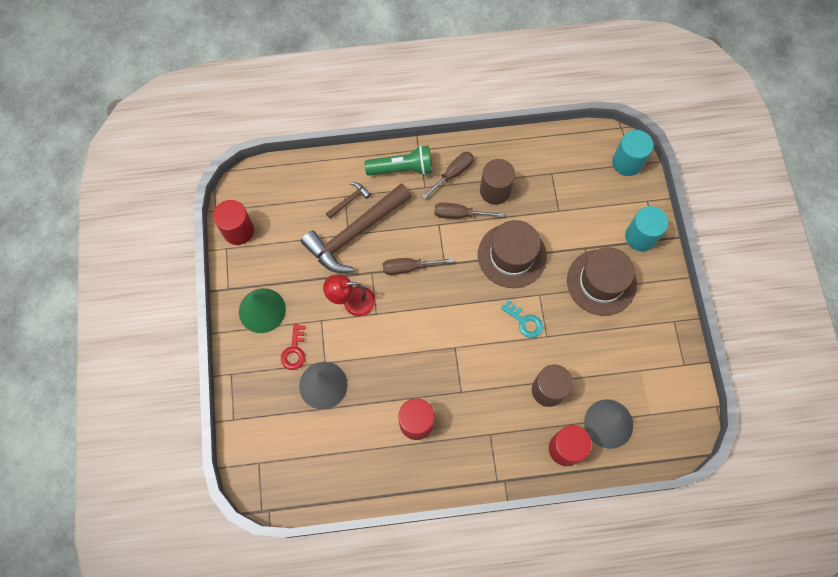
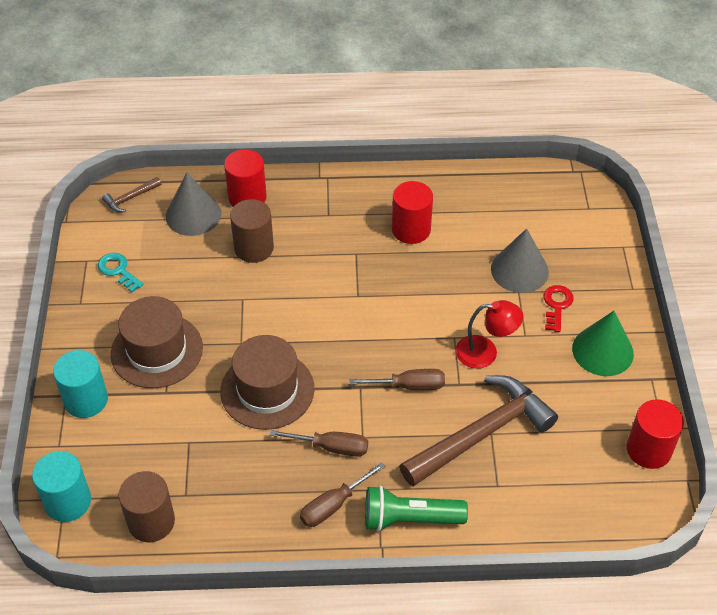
camera: 175 degrees left, 20 degrees down
brown hammer [326,182,371,219] -> brown hammer moved to [102,177,161,213]
brown cylinder [480,159,515,205] -> brown cylinder moved to [118,471,175,542]
turquoise key [501,300,543,338] -> turquoise key moved to [98,253,144,293]

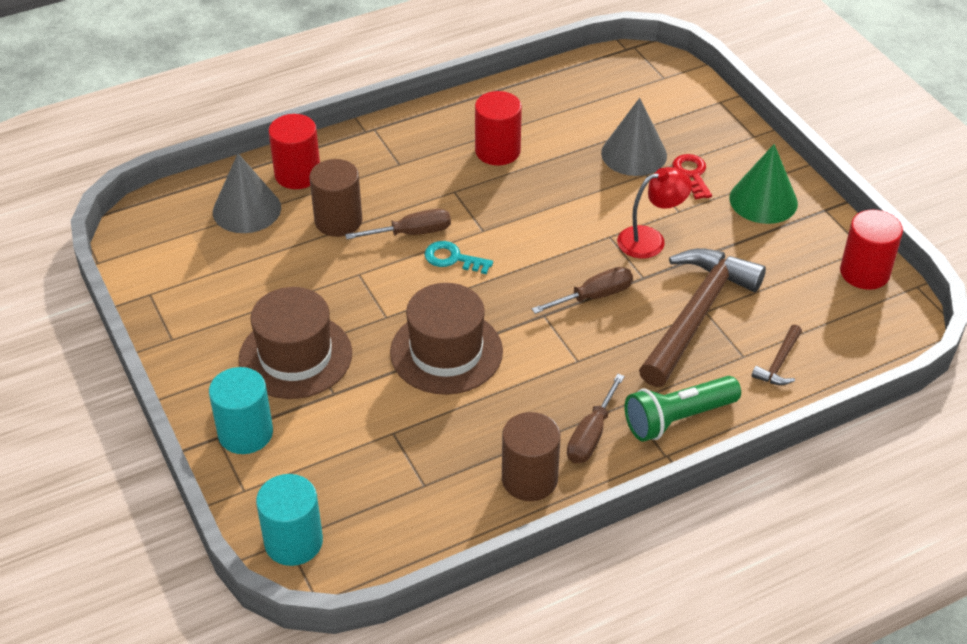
camera: 25 degrees left, 5 degrees down
turquoise key [98,253,144,293] -> turquoise key moved to [424,241,493,274]
brown hammer [102,177,161,213] -> brown hammer moved to [752,325,802,385]
brown cylinder [118,471,175,542] -> brown cylinder moved to [502,412,561,501]
brown screwdriver [270,430,368,457] -> brown screwdriver moved to [345,209,451,239]

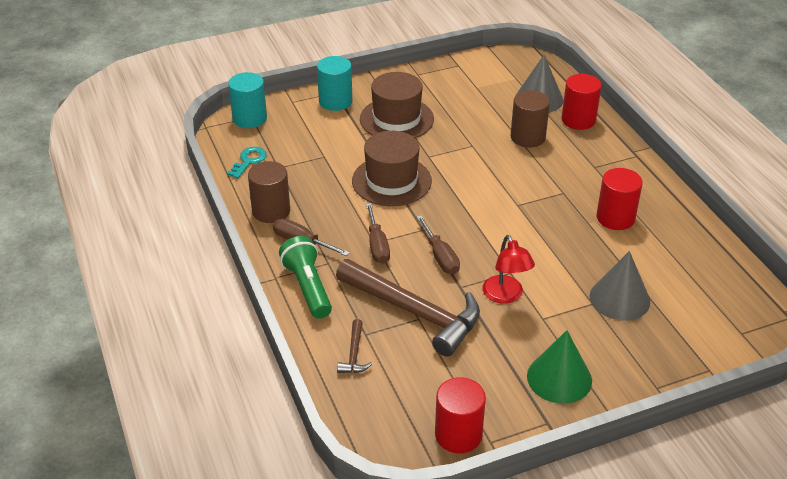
camera: 95 degrees right, 5 degrees down
brown screwdriver [345,209,451,239] -> brown screwdriver moved to [366,203,390,264]
turquoise key [424,241,493,274] -> turquoise key moved to [227,147,267,178]
red key [672,154,712,199] -> none
brown hammer [752,325,802,385] -> brown hammer turned 120 degrees counterclockwise [337,319,372,373]

